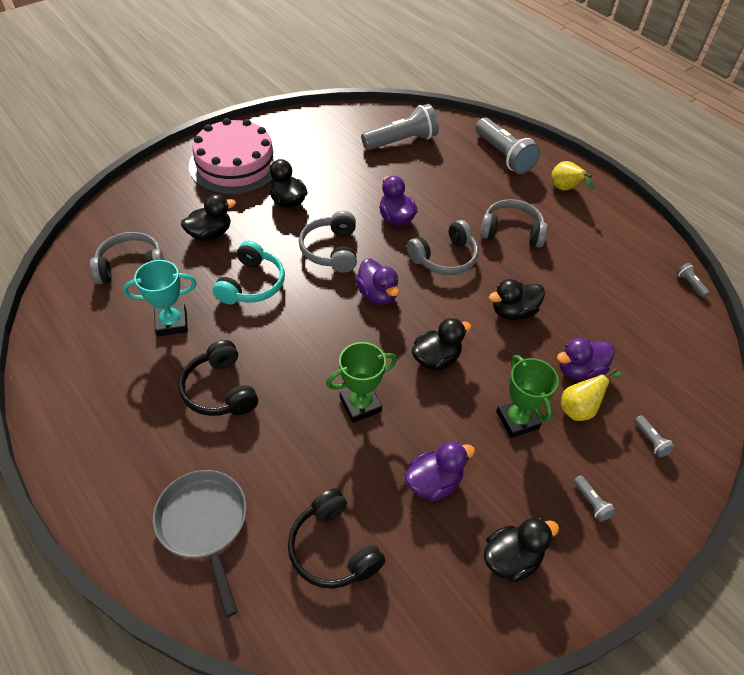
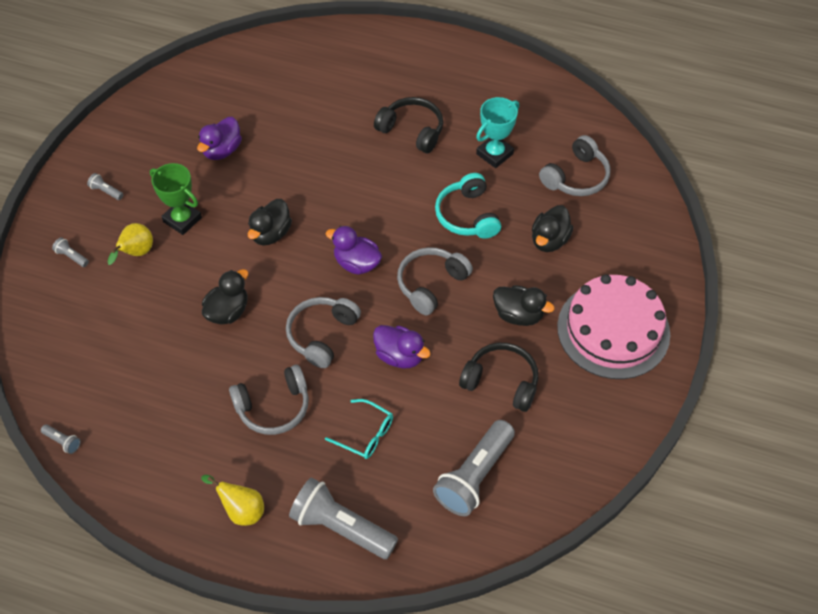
camera: 150 degrees right, 5 degrees up
grey pan [153,470,247,617] -> none
black headphones [288,488,385,589] -> black headphones moved to [459,343,538,412]
grey headphones [299,211,357,273] -> grey headphones turned 105 degrees counterclockwise [397,247,473,316]
green trophy [326,342,397,423] -> none
black duck [484,518,559,582] -> none
purple duck [557,338,615,380] -> none
none -> turquoise glasses [325,399,393,459]

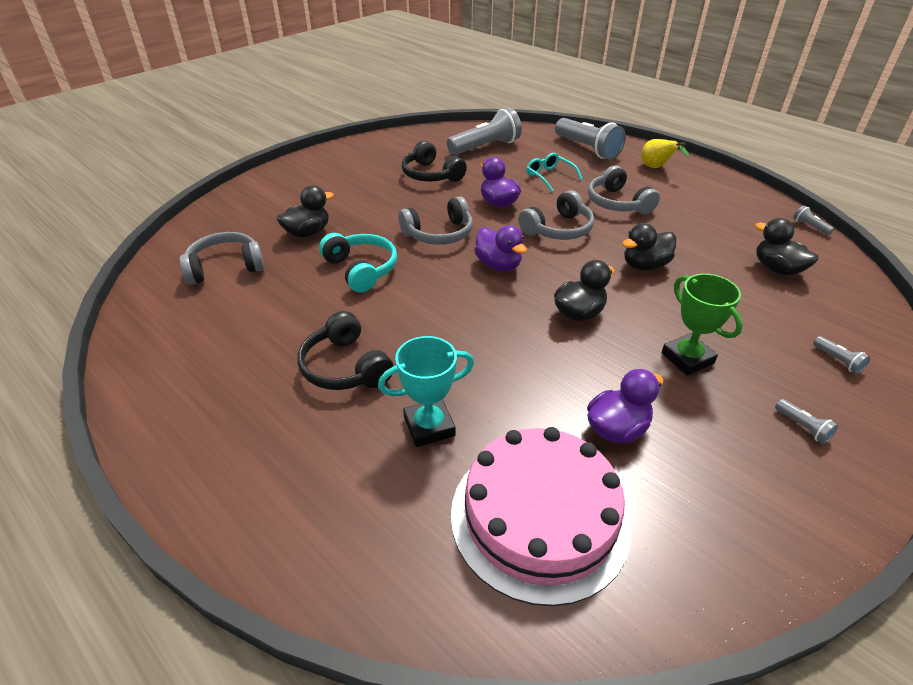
camera: 155 degrees left, 15 degrees down
yellow pear [107,223,153,265] -> none
grey headphones [229,365,309,435] -> grey headphones turned 120 degrees counterclockwise [588,166,660,214]
turquoise headphones [435,173,501,239] -> turquoise headphones turned 45 degrees counterclockwise [319,233,397,292]
turquoise trophy [476,97,519,168] -> turquoise trophy moved to [378,336,474,447]
black duck [493,285,555,326] -> black duck moved to [755,218,819,276]
pink cake [557,274,670,379] -> pink cake moved to [451,427,632,606]

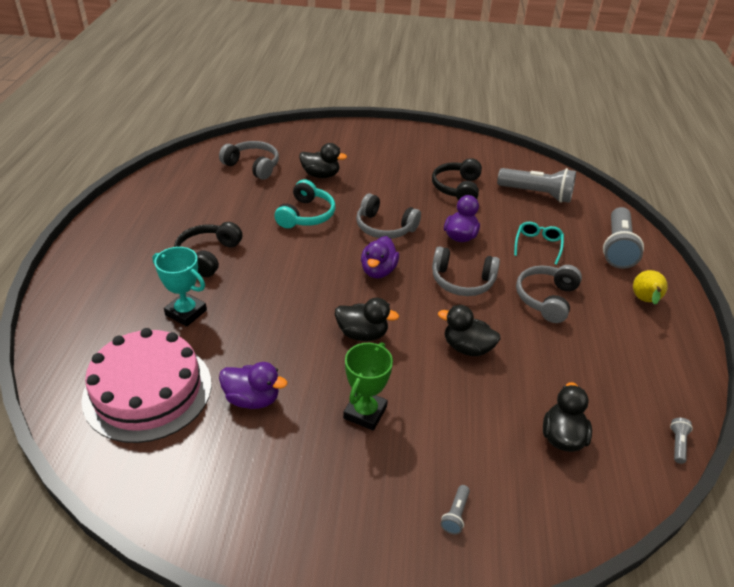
camera: 50 degrees right, 0 degrees up
grey flashlight [775,399,838,444] -> none

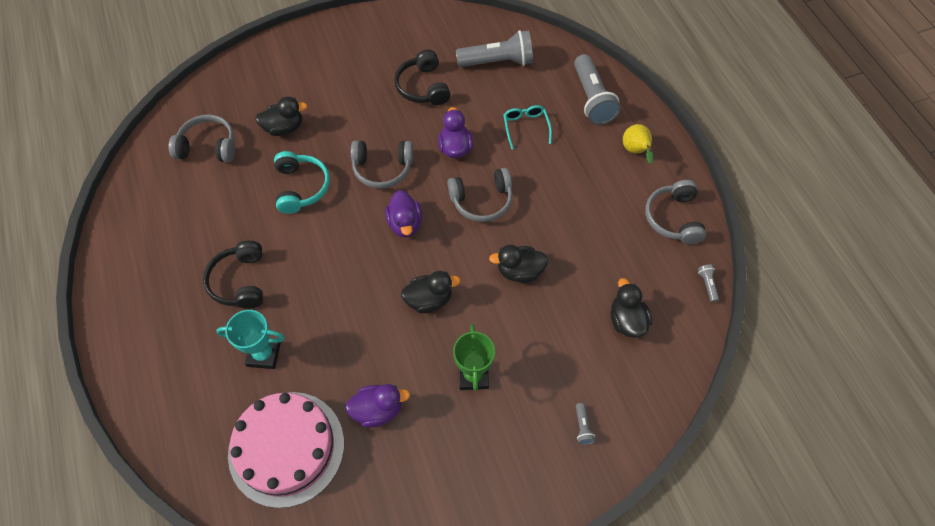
camera: 25 degrees left, 20 degrees up
grey headphones [516,265,582,323] -> grey headphones moved to [645,180,706,244]

